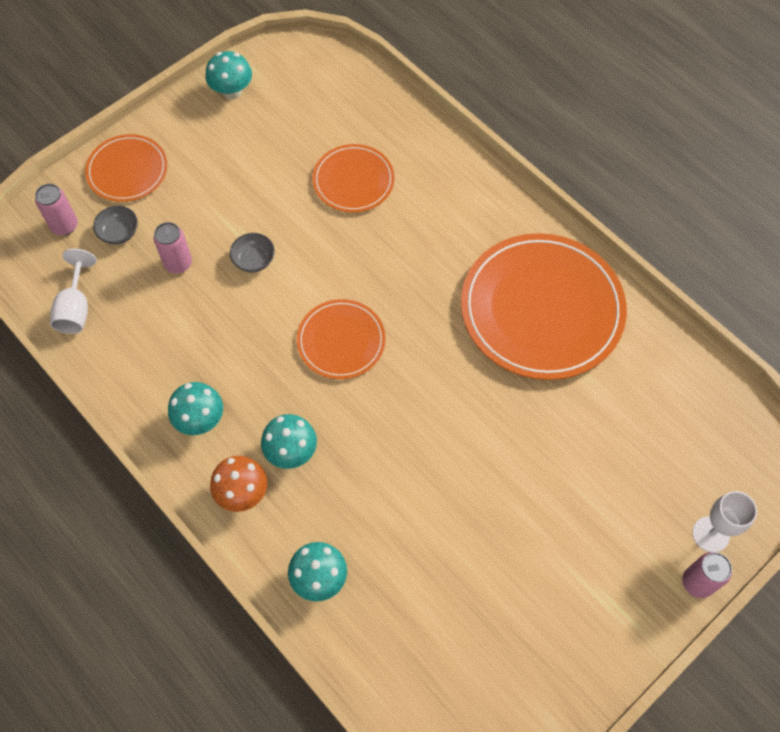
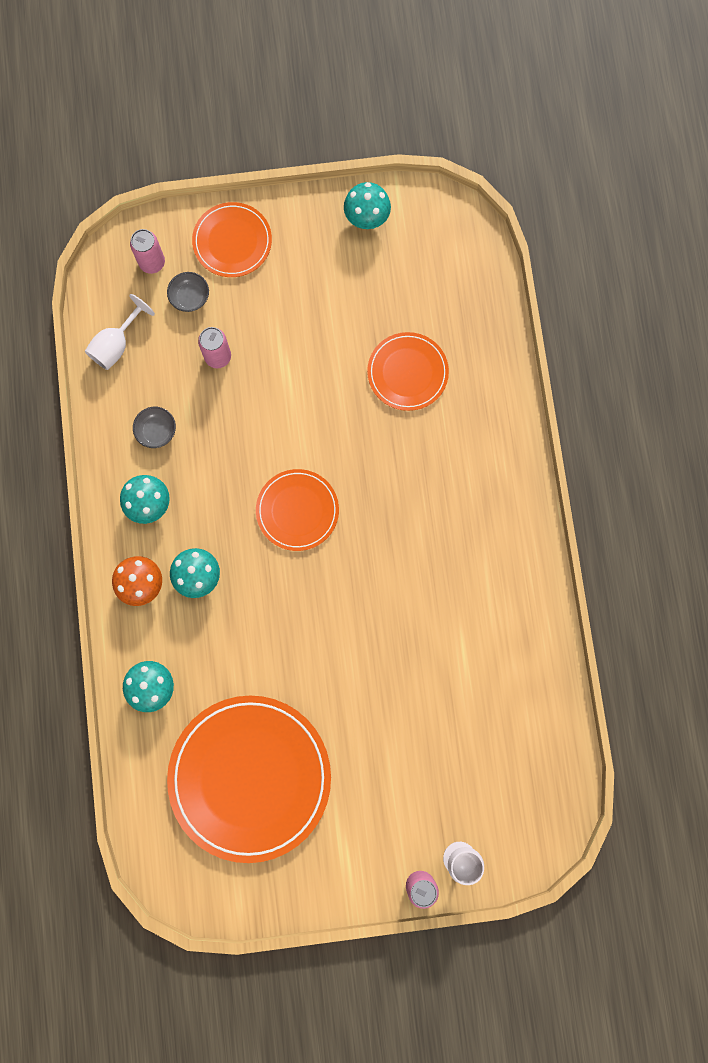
camera: 35 degrees right, 15 degrees up
grey bowl [230,233,275,272] -> grey bowl moved to [133,407,176,448]
orange plate [461,233,627,380] -> orange plate moved to [167,696,331,863]

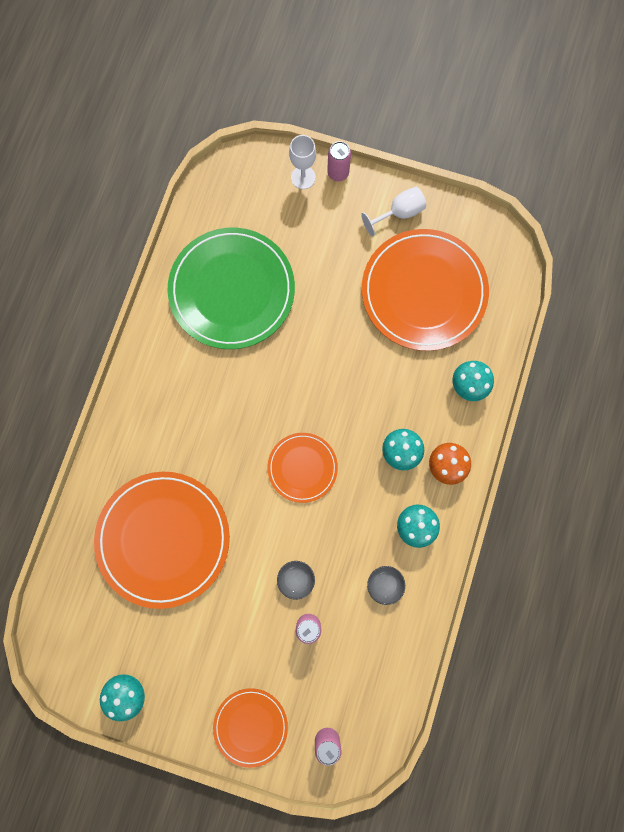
camera: 155 degrees left, 0 degrees up
white goblet [85,294,155,370] -> white goblet moved to [361,187,426,237]
grey bowl [167,272,209,312] -> grey bowl moved to [277,561,315,600]
orange plate [367,332,449,411] -> orange plate [94,472,230,609], size x1.88
none -> green plate [168,228,295,349]

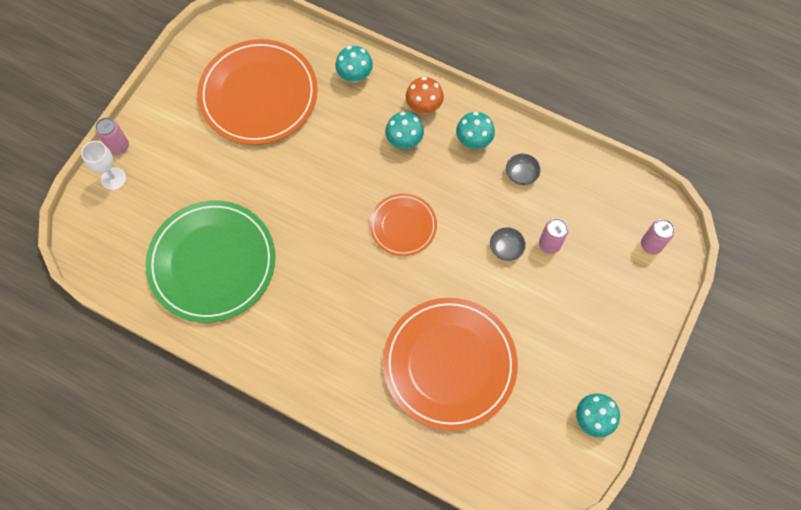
camera: 80 degrees left, 10 degrees down
orange plate [213,688,288,768] -> none
white goblet [361,187,426,237] -> none

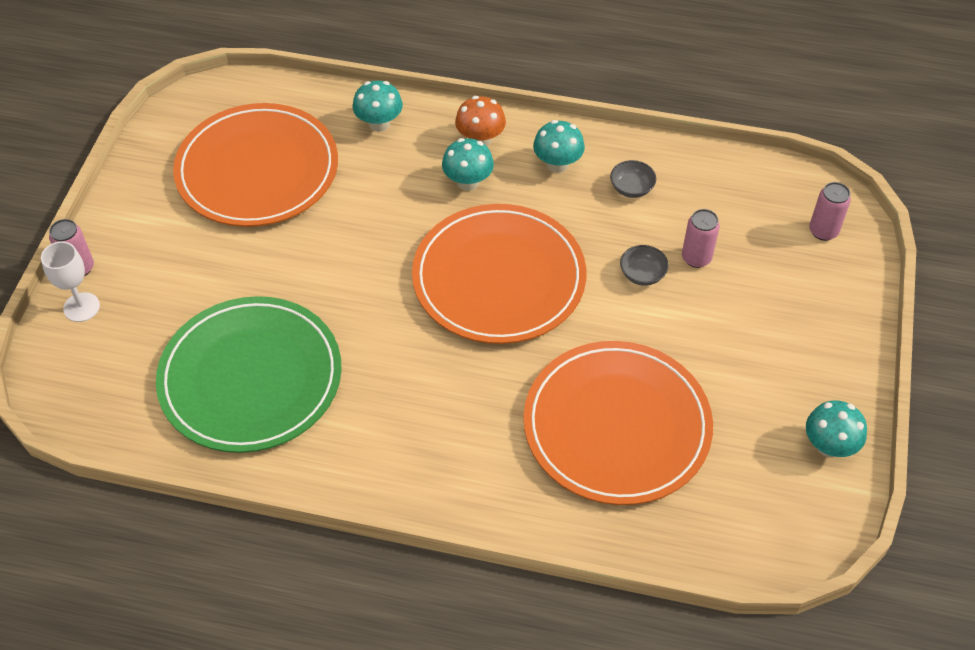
camera: 15 degrees left, 15 degrees down
orange plate [370,193,437,256] -> orange plate [412,204,586,344], size x1.88

